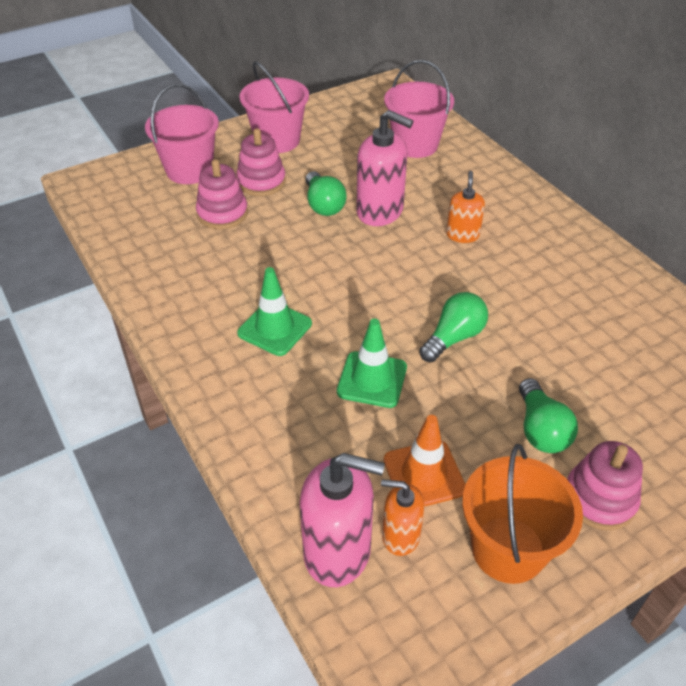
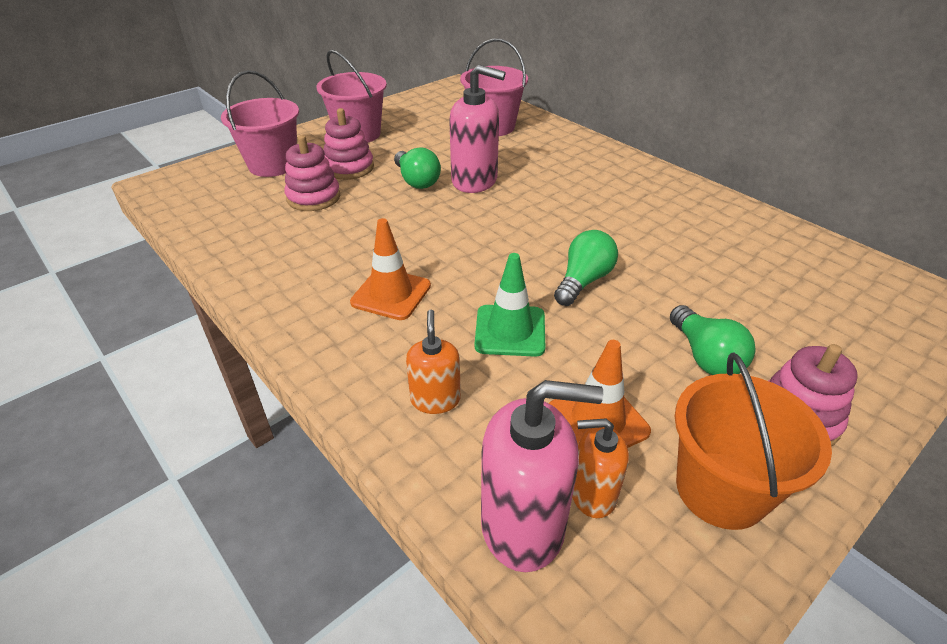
camera: 10 degrees left, 5 degrees down
green traffic cone [237,267,312,356] -> orange traffic cone [350,218,431,320]
orange soap dispenser [446,171,485,243] -> orange soap dispenser moved to [406,310,461,414]

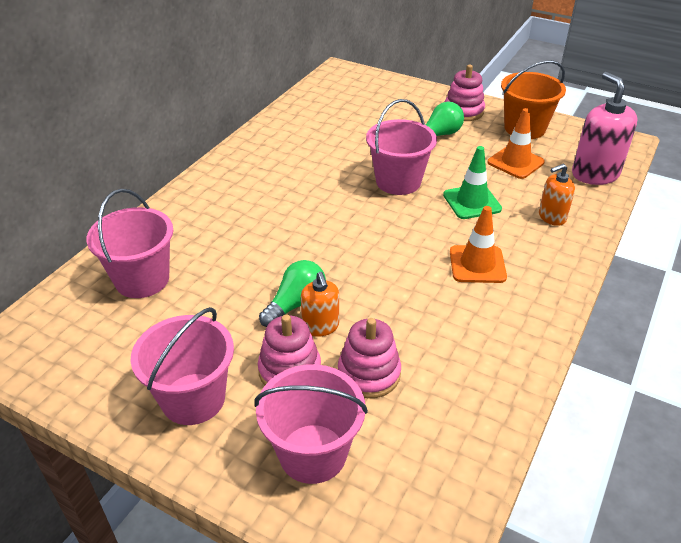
camera: 110 degrees left, 0 degrees up
pink soap dispenser [449,64,506,193] -> none
green light bulb [554,230,618,306] -> pink bucket [366,99,437,195]
orange soap dispenser [572,418,629,518] -> orange soap dispenser moved to [301,272,339,337]

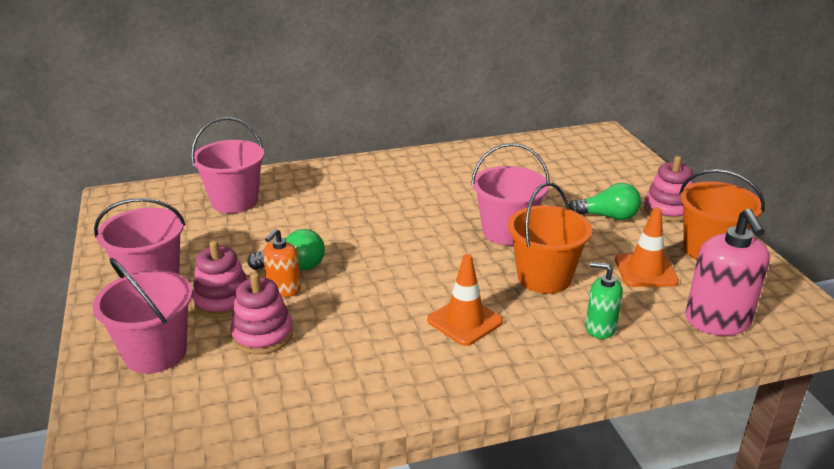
camera: 45 degrees right, 10 degrees down
green traffic cone [443,146,502,219] -> orange bucket [508,183,592,294]
orange soap dispenser [539,164,575,226] -> green soap dispenser [585,262,623,339]
pink soap dispenser [572,72,637,185] -> pink soap dispenser turned 150 degrees clockwise [685,209,770,336]

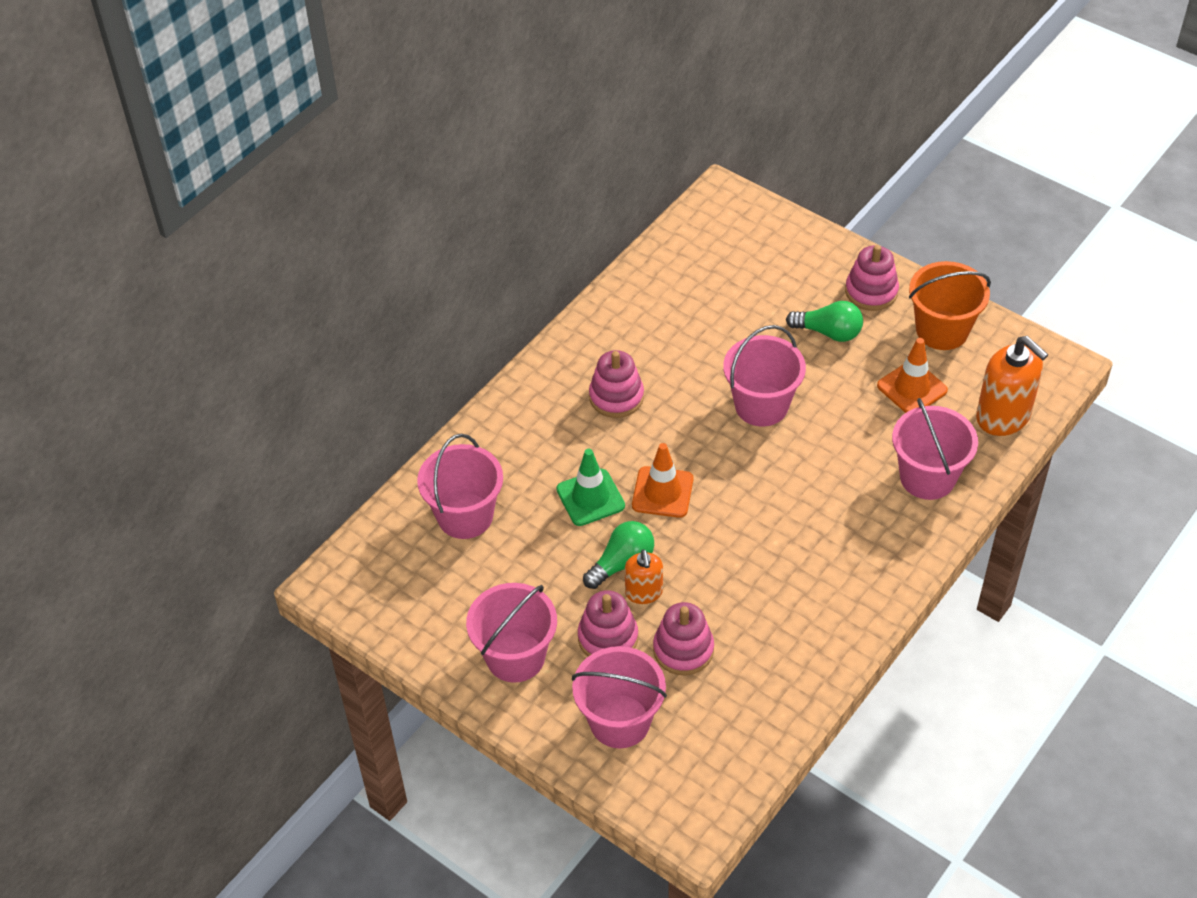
camera: 35 degrees left, 20 degrees up
orange traffic cone [427,254,503,346] -> orange traffic cone moved to [632,443,693,518]
orange bucket [508,183,592,294] -> none
green light bulb [569,183,641,220] -> green light bulb turned 45 degrees clockwise [786,301,863,342]
green soap dispenser [585,262,623,339] -> pink bucket [892,398,978,500]
pink soap dispenser [685,209,770,336] -> orange soap dispenser [976,336,1048,436]
none -> green traffic cone [556,449,625,526]
none -> pink stacking toy [589,350,644,418]

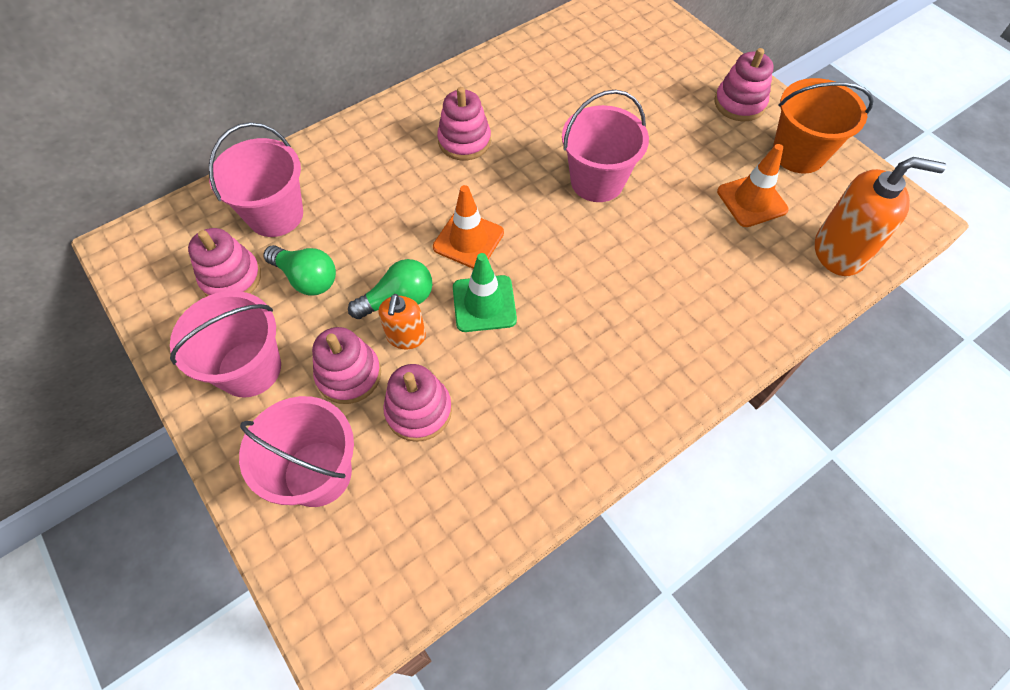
camera: 15 degrees right, 10 degrees up
green traffic cone [556,449,625,526] -> green traffic cone moved to [453,253,517,332]
green light bulb [786,301,863,342] -> green light bulb moved to [264,245,336,295]
pink bucket [892,398,978,500] -> none
orange soap dispenser [976,336,1048,436] -> orange soap dispenser turned 60 degrees counterclockwise [815,157,946,276]
none -> pink stacking toy [188,228,261,296]

